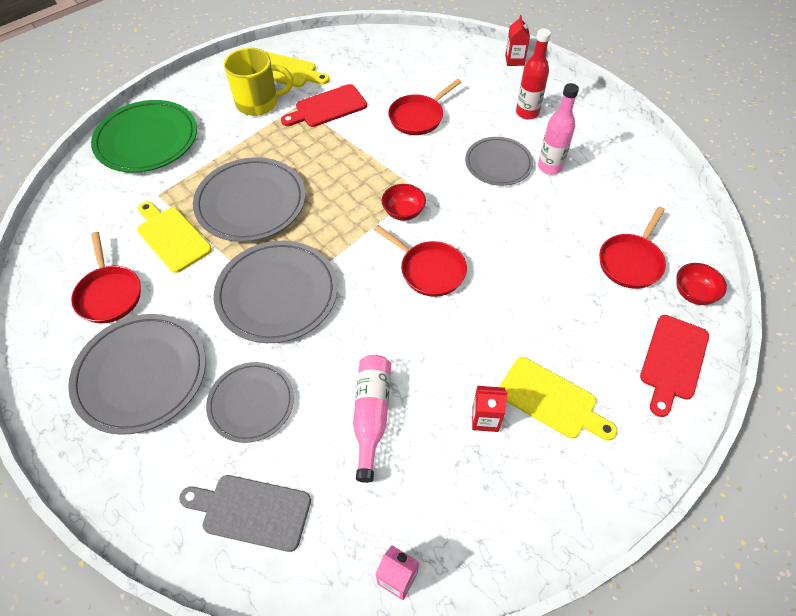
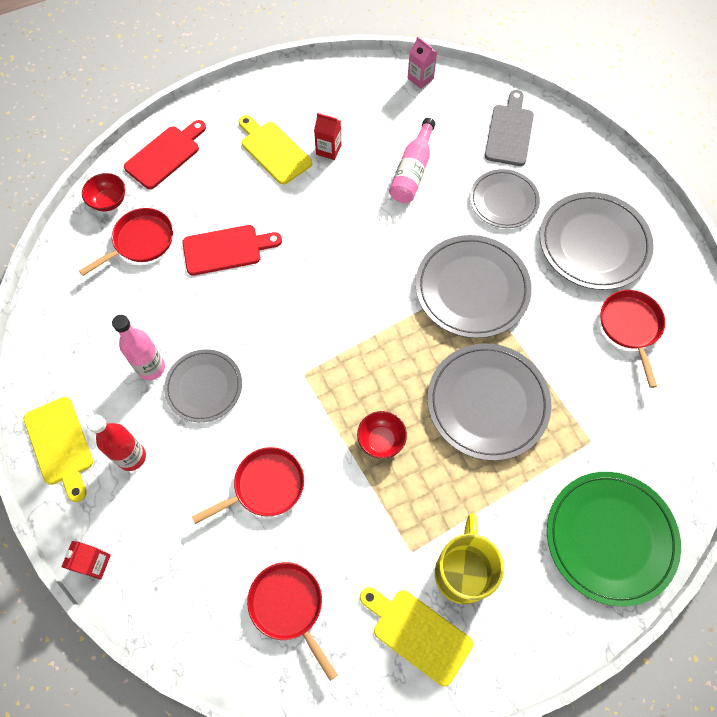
camera: 165 degrees left, 10 degrees up
yellow cutting board [137,201,212,273] -> yellow cutting board moved to [23,397,93,502]
grey cutting board [179,475,311,552] -> grey cutting board turned 105 degrees counterclockwise [485,90,534,166]
yellow mug [224,48,294,116] -> yellow mug turned 90 degrees clockwise [435,514,504,604]
red cutting board [281,84,367,127] -> red cutting board moved to [182,225,282,276]
red pan [373,225,467,297] -> red pan moved to [247,562,337,681]
red bowl [381,184,426,221] -> red bowl moved to [357,411,407,459]

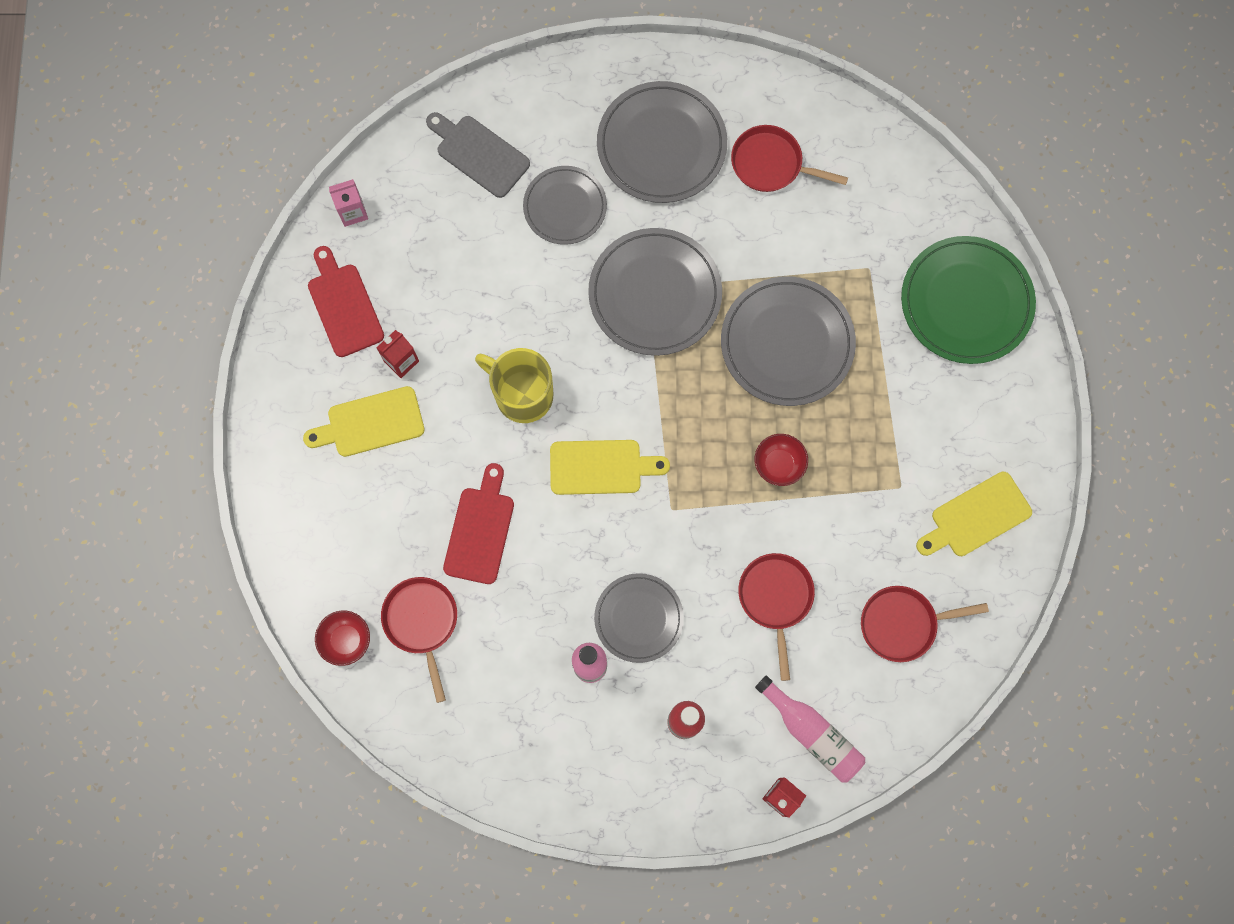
camera: 65 degrees left, 10 degrees up
yellow cutting board [23,397,93,502] -> yellow cutting board moved to [550,440,670,495]
red cutting board [124,120,206,189] -> red cutting board moved to [308,246,384,357]
pink bottle [389,118,435,203] -> pink bottle moved to [755,675,865,783]
yellow mug [435,514,504,604] -> yellow mug moved to [475,348,553,423]

